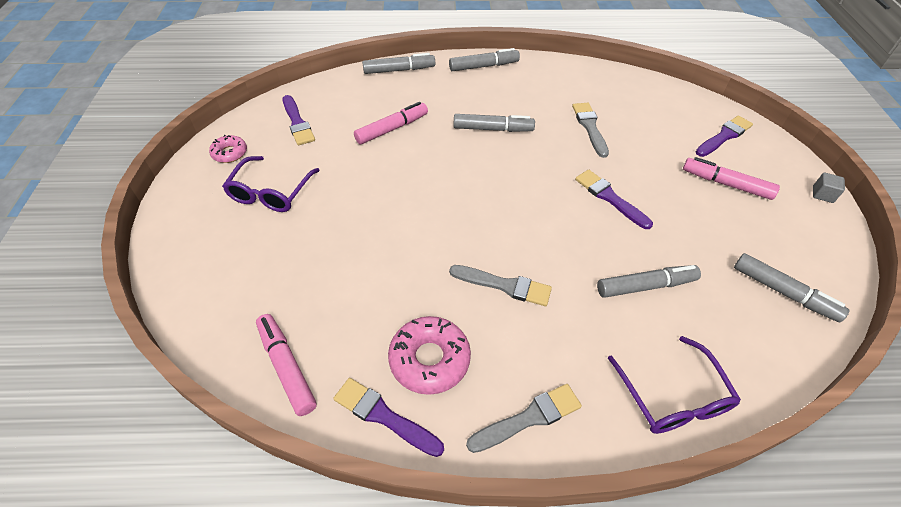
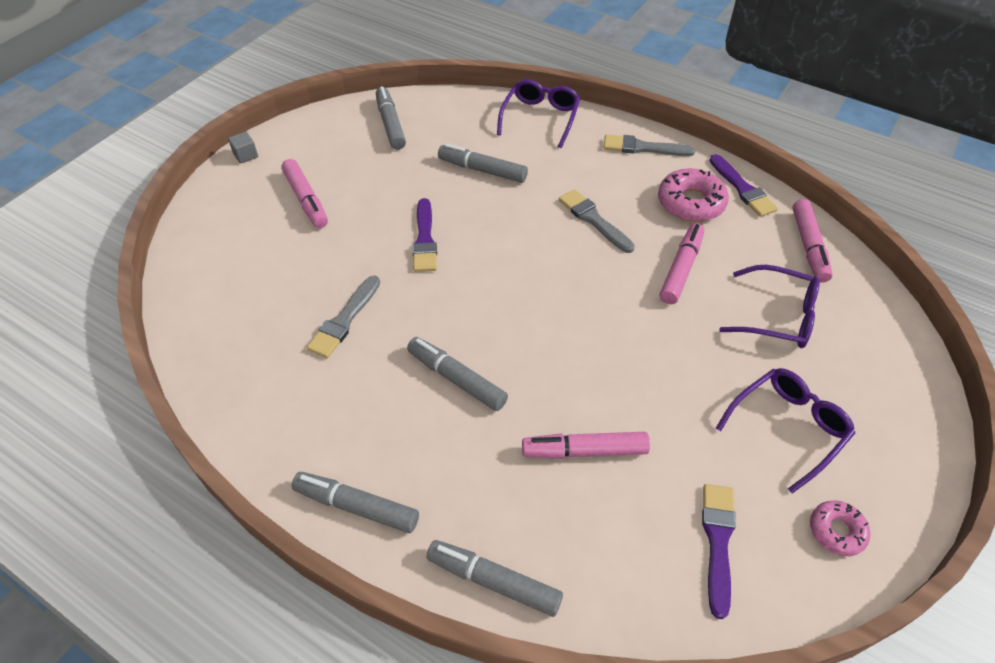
camera: 145 degrees left, 0 degrees up
purple brush [696,116,753,157] -> none
none -> pink marker [660,223,704,304]
none -> purple glasses [720,265,820,348]

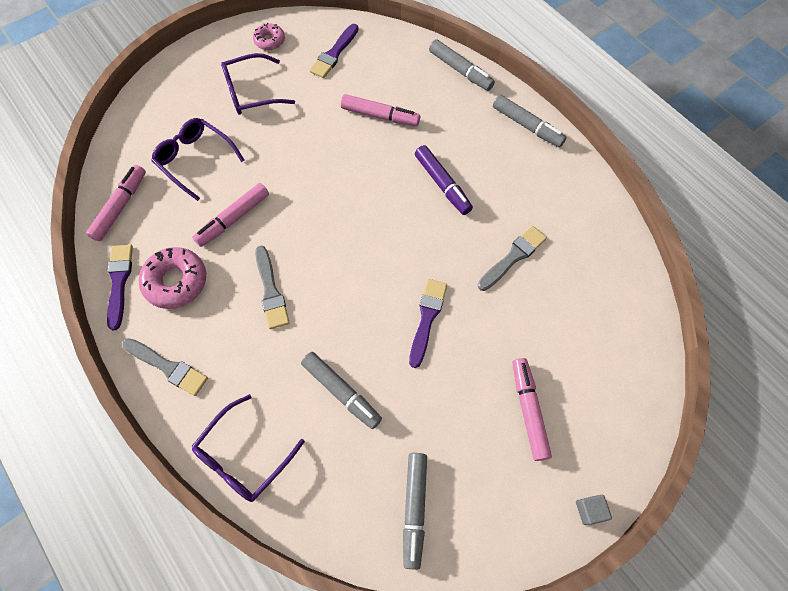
camera: 160 degrees left, 15 degrees up
grey marker [407,337,508,411] -> purple marker [415,145,473,215]

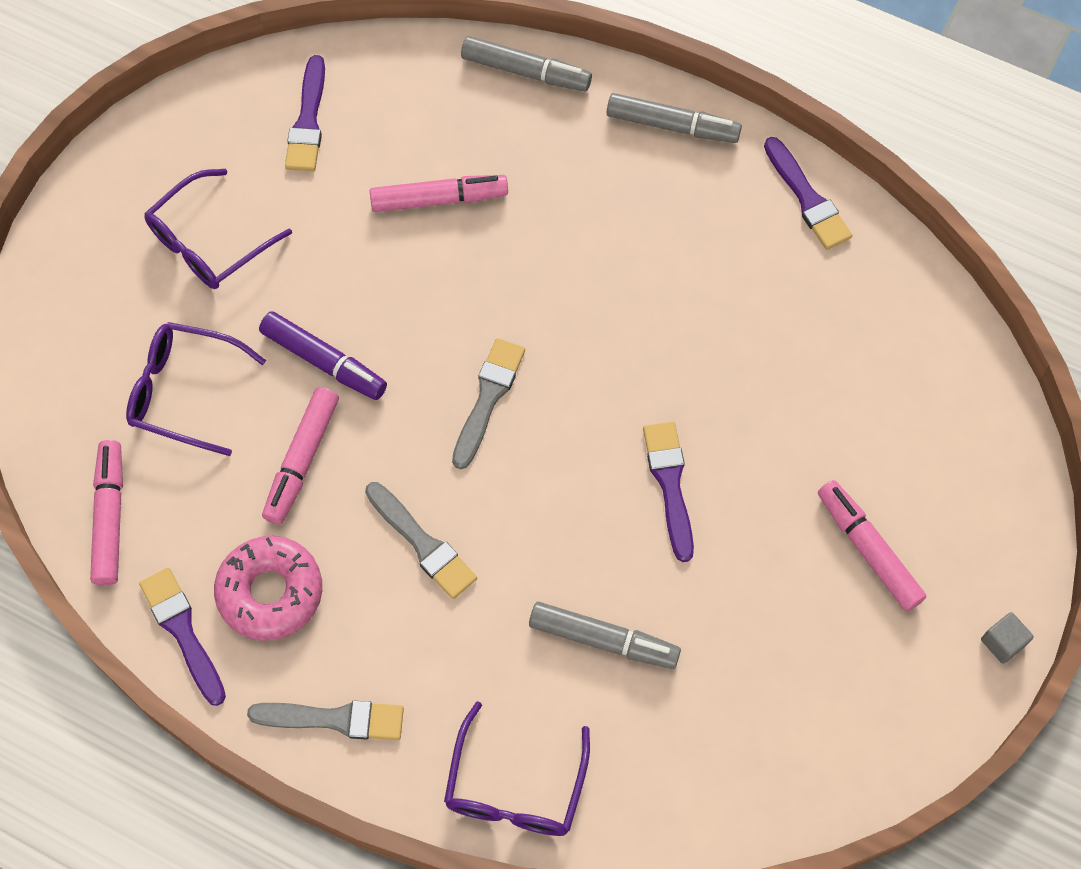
camera: 25 degrees left, 0 degrees up
pink donut [253,23,285,50] -> none
grey marker [403,453,427,570] -> none
purple marker [415,145,473,215] -> purple marker moved to [259,311,387,400]
grey brush [478,226,547,291] -> grey brush moved to [452,338,525,469]
none -> purple brush [764,137,852,250]

